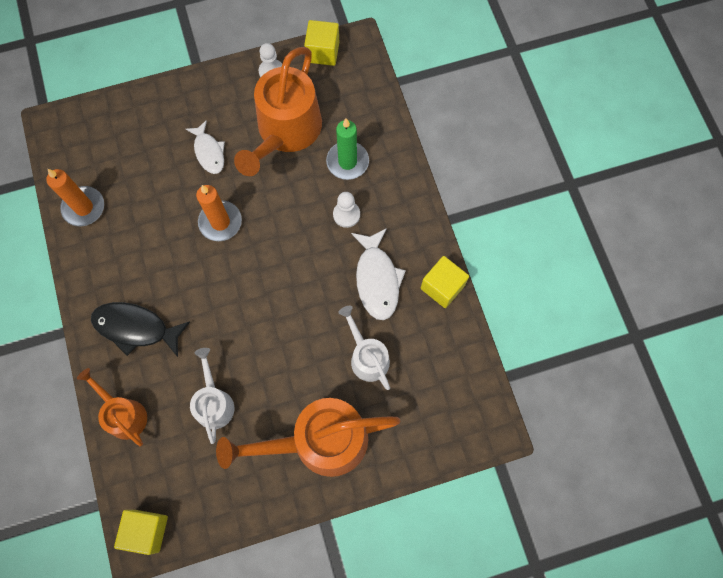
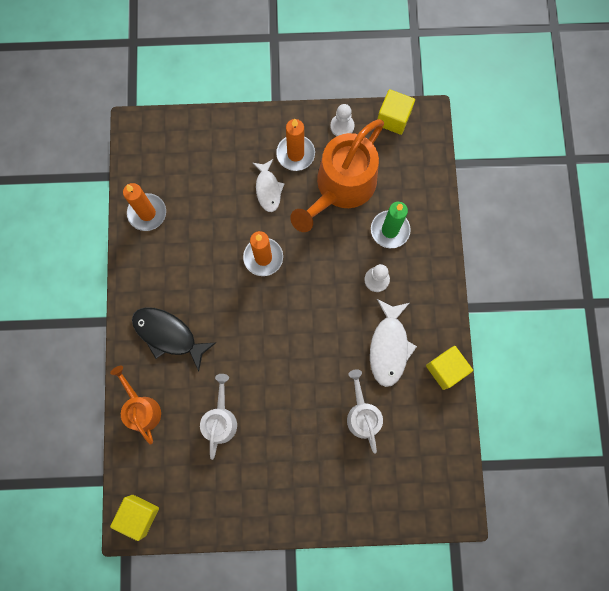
camera: 15 degrees right, 5 degrees up
orange watering can [216,398,400,477] -> none
none -> orange candle [276,119,315,171]

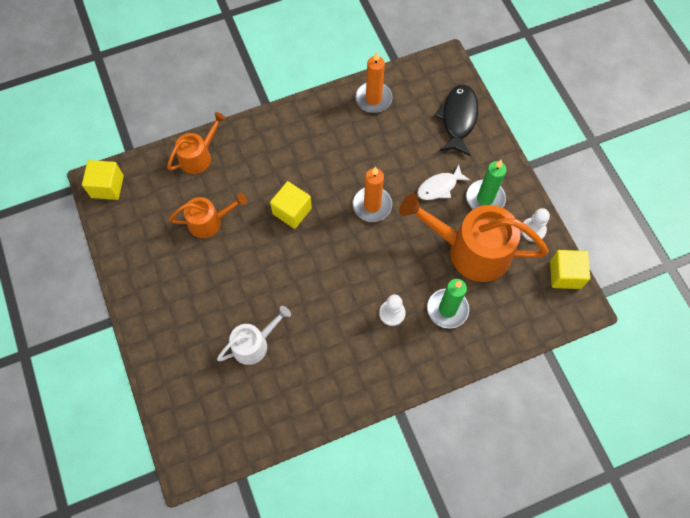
camera: 70 degrees right, 10 degrees down
black fish [132,307,216,372] -> black fish moved to [435,85,478,156]
white watering can [200,374,237,460] -> orange watering can [169,193,247,238]
orange candle [276,119,315,171] -> green candle [466,160,507,209]
white fish [370,299,417,387] -> none
yellow cube [426,346,473,390] -> yellow cube moved to [270,181,312,229]

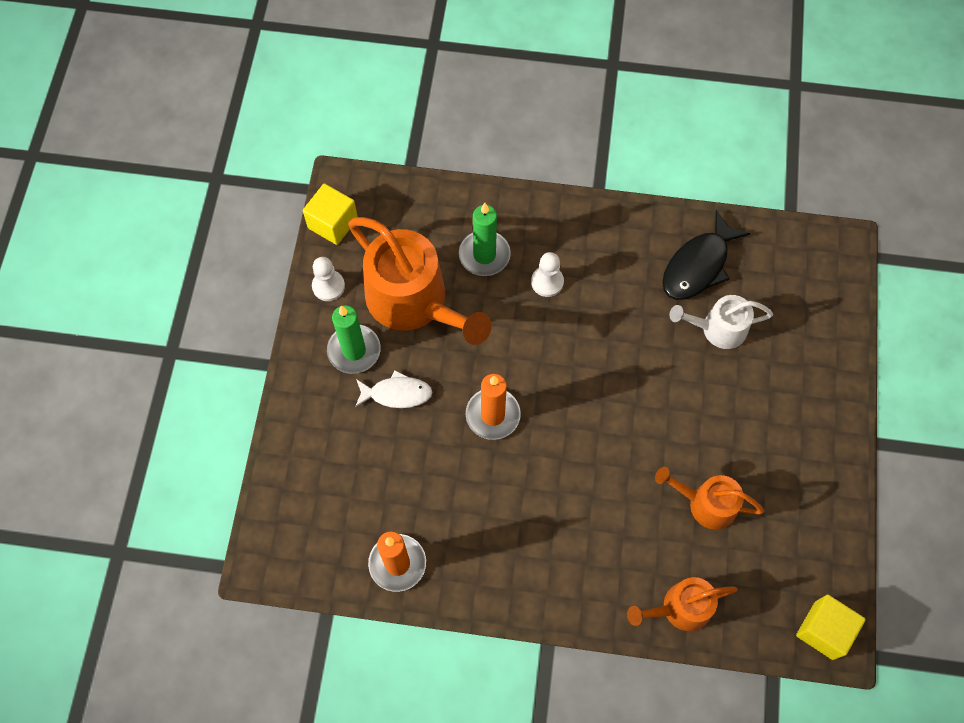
camera: 150 degrees left, 0 degrees up
yellow cube [270,181,312,229] -> none
black fish [435,85,478,156] -> black fish moved to [662,210,751,300]

